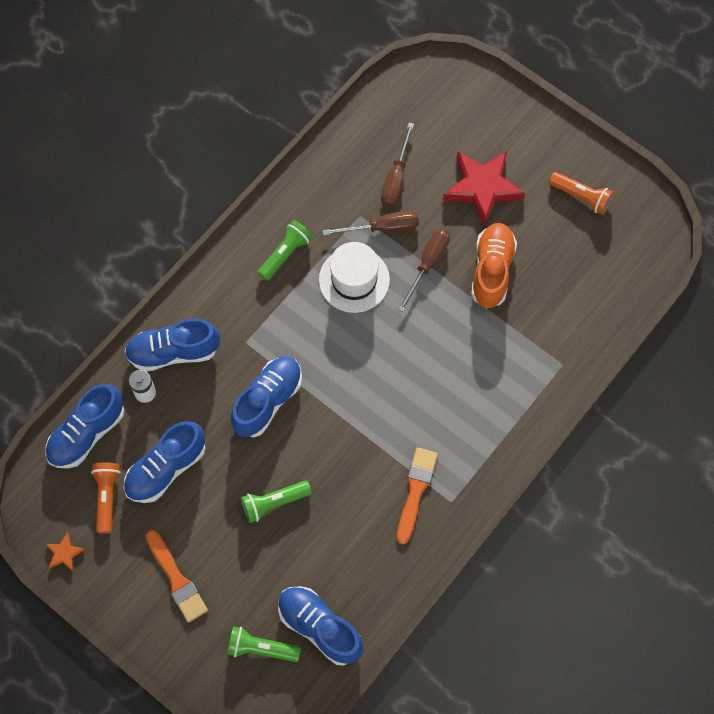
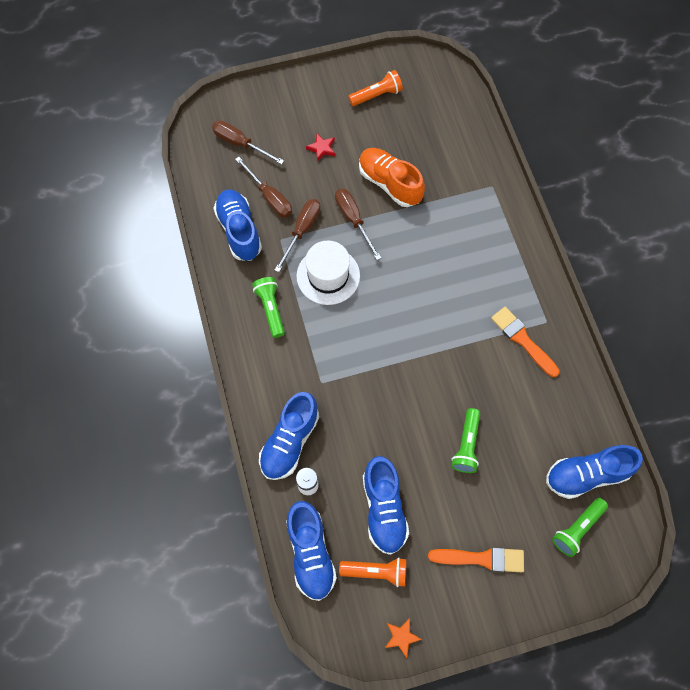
camera: 55 degrees left, 0 degrees up
orange flashlight [91,463,121,534] -> orange flashlight turned 150 degrees clockwise [339,558,406,587]
blue shoe [231,357,302,437] -> blue shoe moved to [214,189,262,261]
red star [443,151,525,226] -> red star [306,134,335,162], size x0.44
none -> brown screwdriver [212,120,284,165]

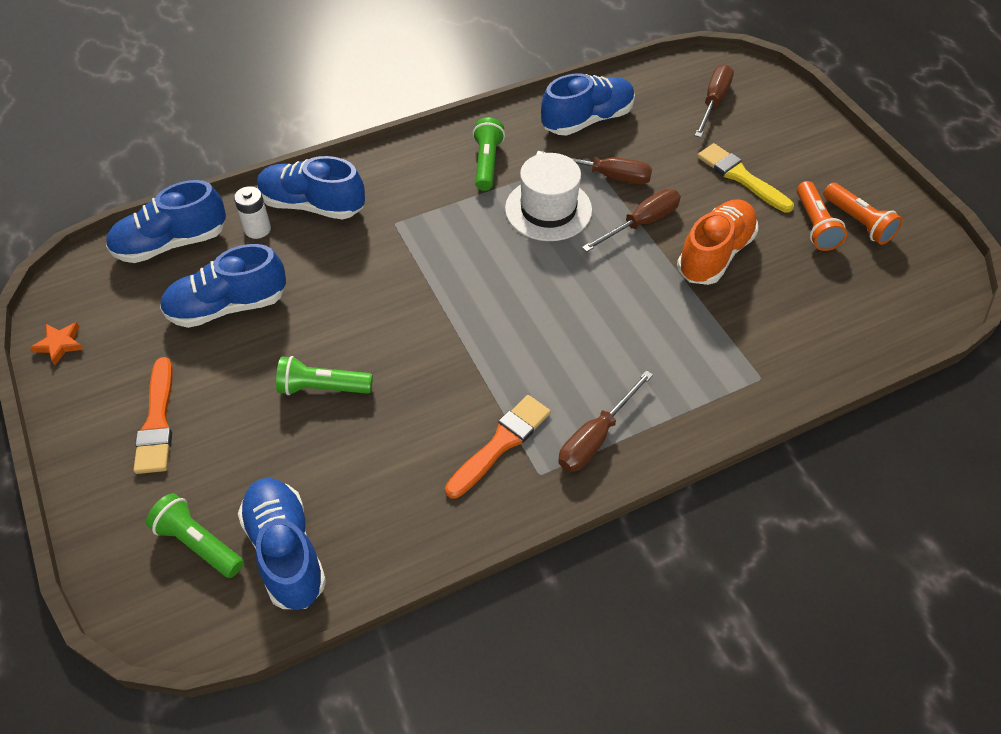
camera: 80 degrees right, 15 degrees down
brown screwdriver [235,157,292,218] -> brown screwdriver moved to [558,370,653,472]
green flashlight [252,277,285,338] -> green flashlight turned 60 degrees counterclockwise [473,117,505,191]
red star [306,134,335,162] -> yellow brush [697,143,794,212]
orange flashlight [339,558,406,587] -> orange flashlight moved to [797,181,847,251]

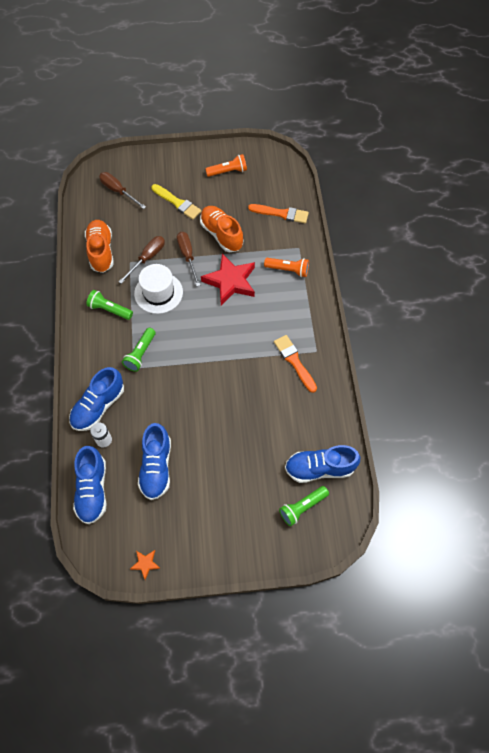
camera: 70 degrees left, 10 degrees up
orange brush [134,357,173,474] -> orange brush moved to [248,204,309,223]
green flashlight [276,356,373,395] -> green flashlight moved to [122,328,156,372]
blue shoe [541,74,635,136] -> orange shoe [85,220,114,273]
brown screwdriver [558,370,653,472] -> none
yellow brush [697,143,794,212] -> yellow brush turned 120 degrees counterclockwise [151,184,201,220]
orange flashlight [797,181,847,251] -> orange flashlight moved to [264,258,309,277]
none -> red star [201,253,255,305]

